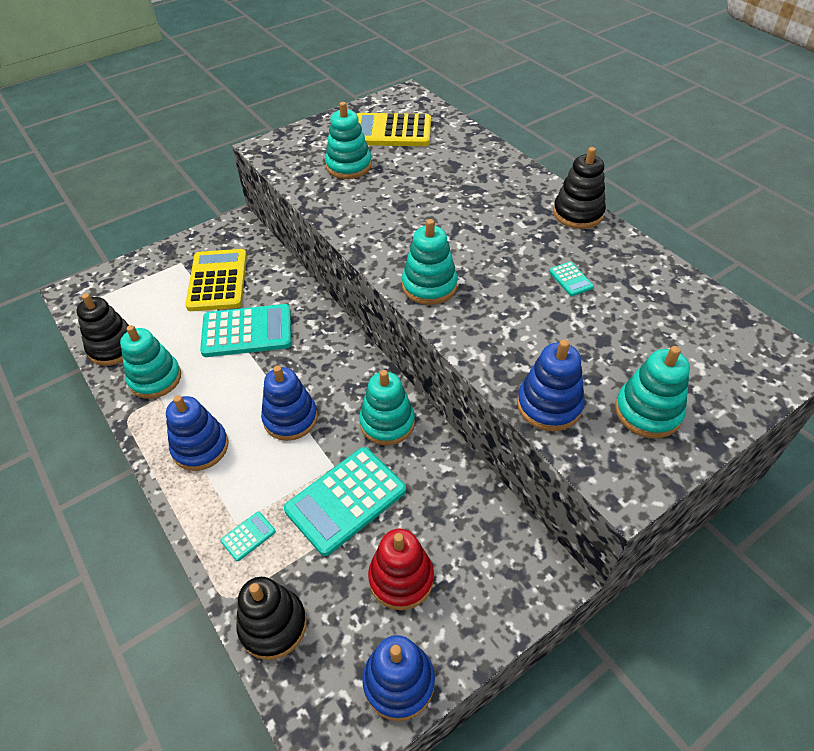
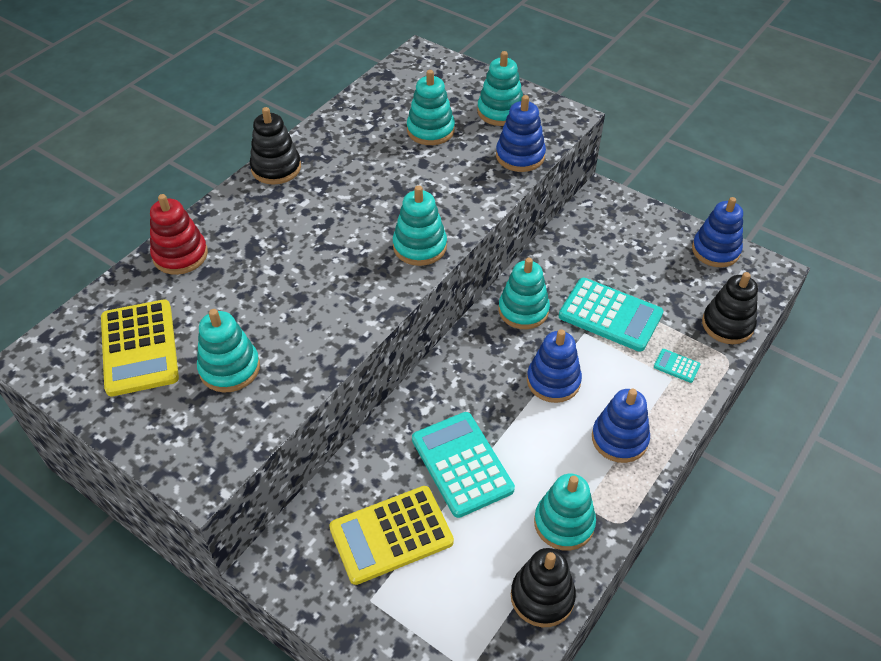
camera: 110 degrees left, 0 degrees up
red stacking toy [368,529,434,610] -> red stacking toy moved to [150,194,208,275]
turquoise calculator [549,262,594,296] -> none
none -> turquoise stacking toy [407,70,455,145]

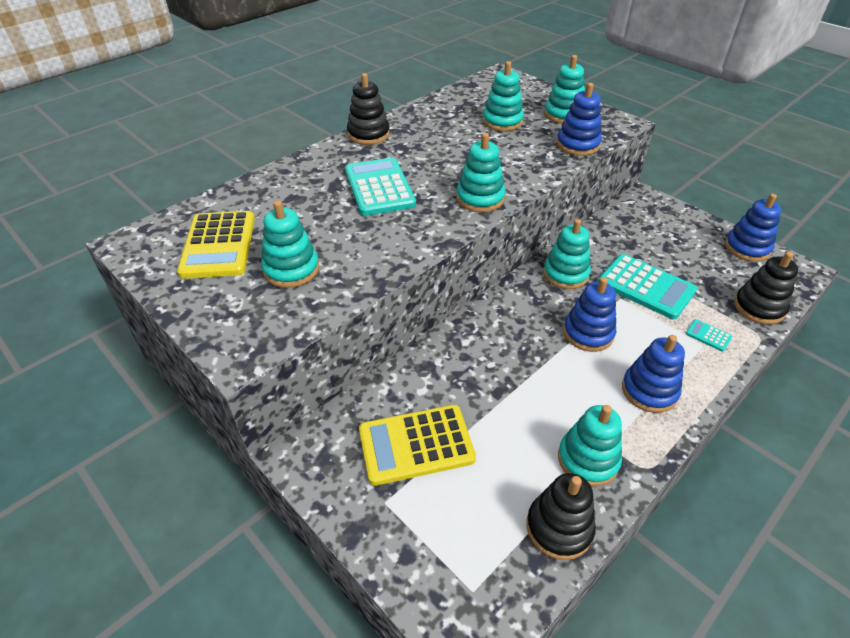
camera: 10 degrees right, 5 degrees down
red stacking toy [150,194,208,275] -> none
turquoise calculator [412,412,515,518] -> turquoise calculator moved to [345,158,416,216]

